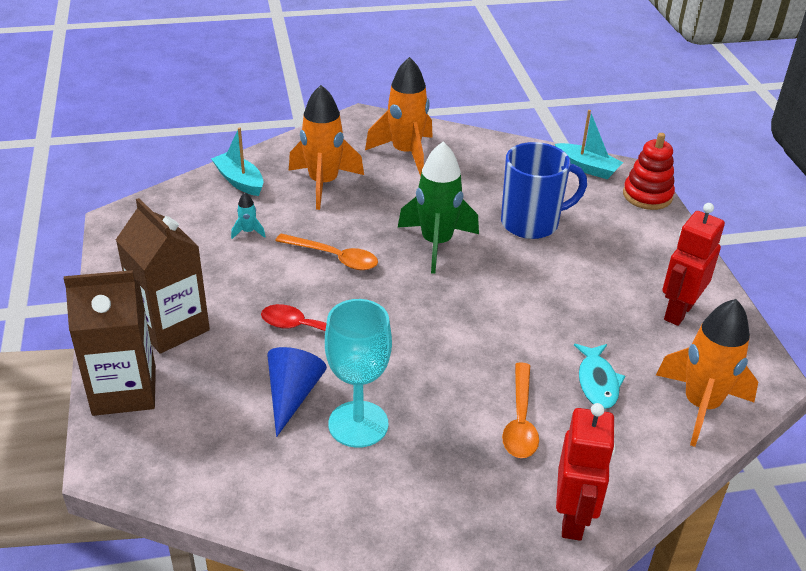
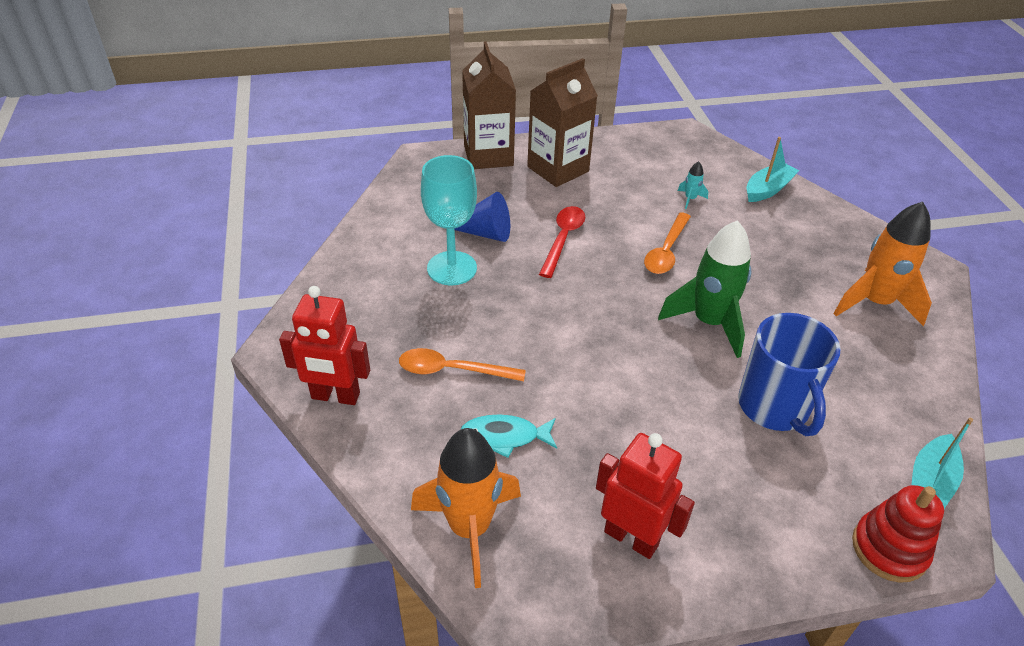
camera: 90 degrees right, 5 degrees up
orange rocket [289,85,364,210] -> none

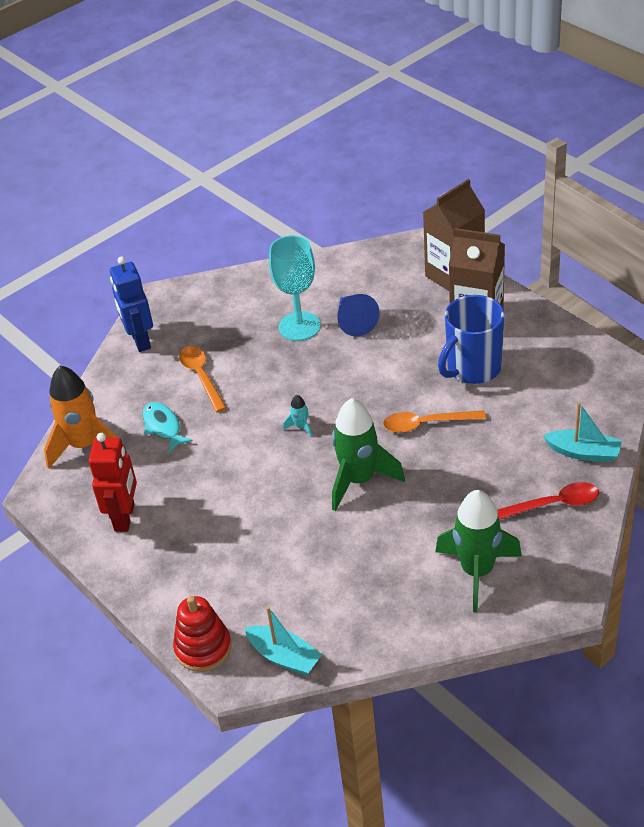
camera: 65 degrees right, 0 degrees up
red robot [279,286,370,405] -> blue robot [110,256,153,352]
red spoon [539,206,585,278] -> red spoon moved to [497,482,599,520]
turquoise rocket [678,161,708,209] -> turquoise rocket moved to [283,395,312,437]
blue mug [738,313,841,436] -> blue mug moved to [438,295,505,384]
orange rocket [833,202,932,326] -> green rocket [435,490,522,612]
turquoise boat [912,418,973,509] -> turquoise boat turned 150 degrees counterclockwise [245,606,322,676]

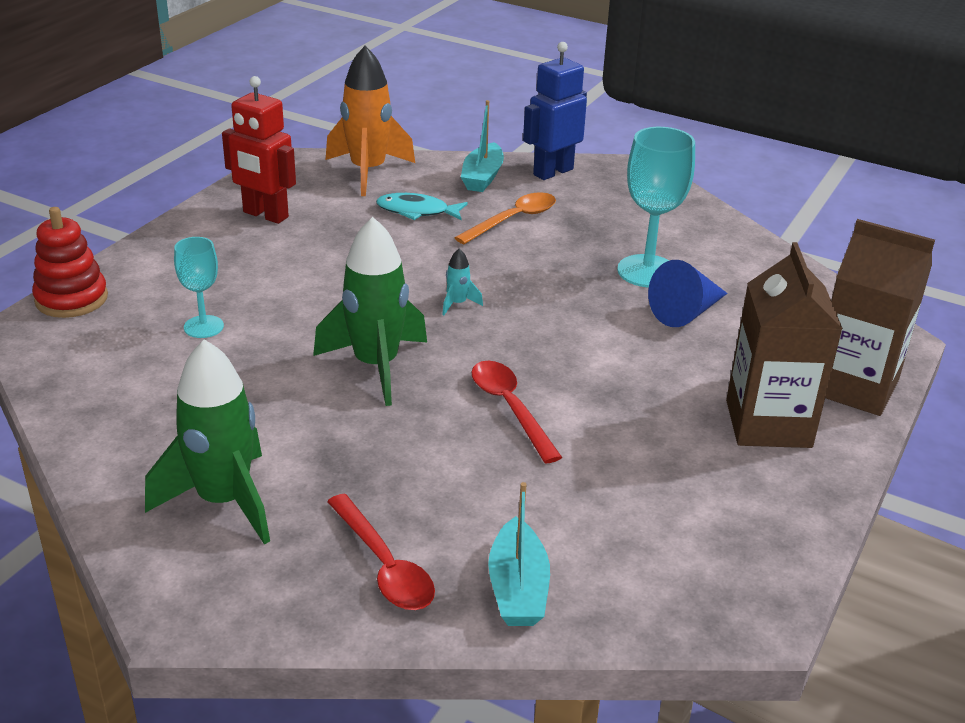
camera: 65 degrees right, 10 degrees down
red robot [88,433,137,532] -> red robot turned 45 degrees clockwise [222,76,296,224]
turquoise fish [143,402,193,453] -> turquoise fish turned 120 degrees counterclockwise [376,193,468,220]
turquoise boat [245,606,322,676] -> turquoise boat moved to [461,100,504,192]
orange spoon [383,410,486,433] -> red spoon [471,361,562,463]
blue mug [438,295,505,384] -> none
none -> turquoise goblet [174,237,224,338]

